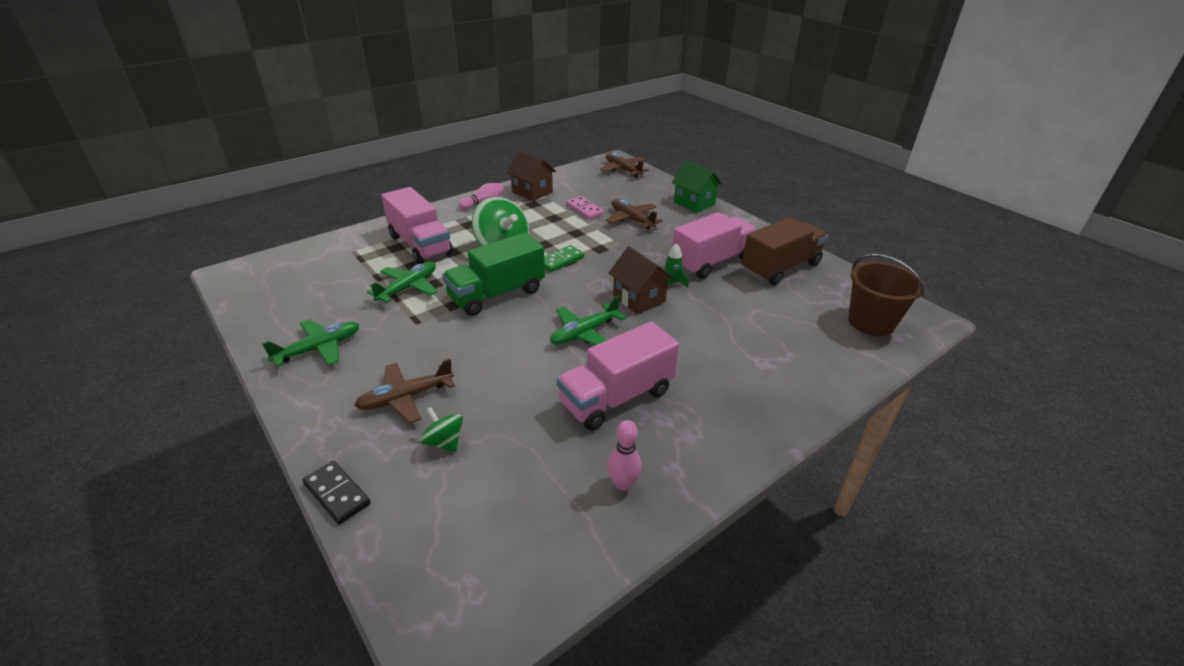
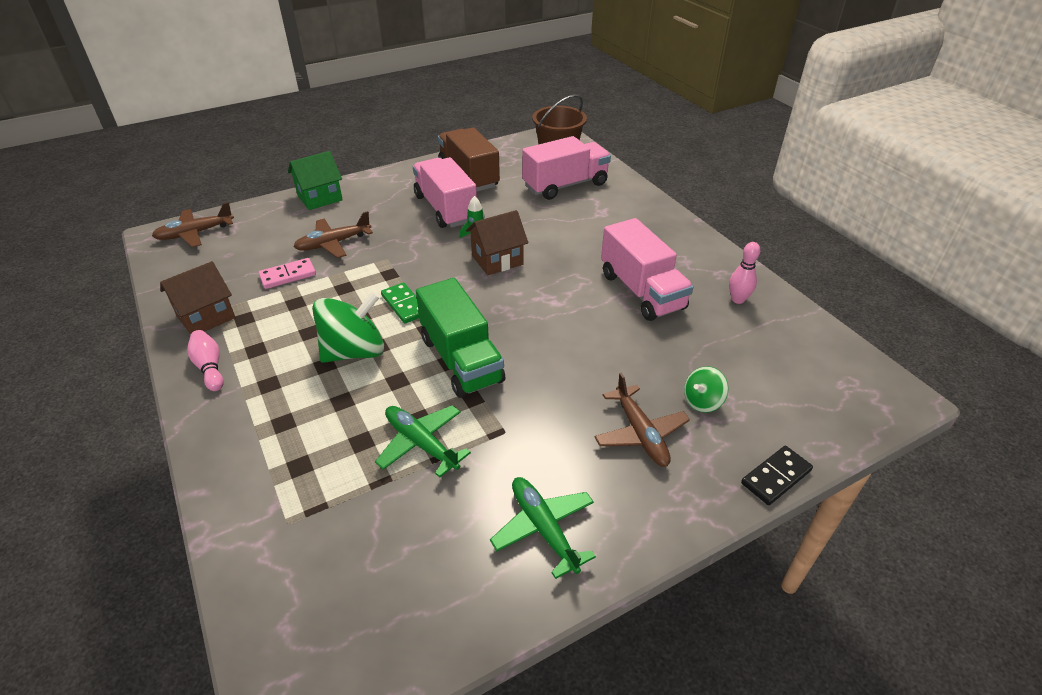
camera: 80 degrees left, 5 degrees up
pink truck [381,187,453,264] -> pink truck moved to [522,136,611,200]
green plane [550,295,626,345] -> none

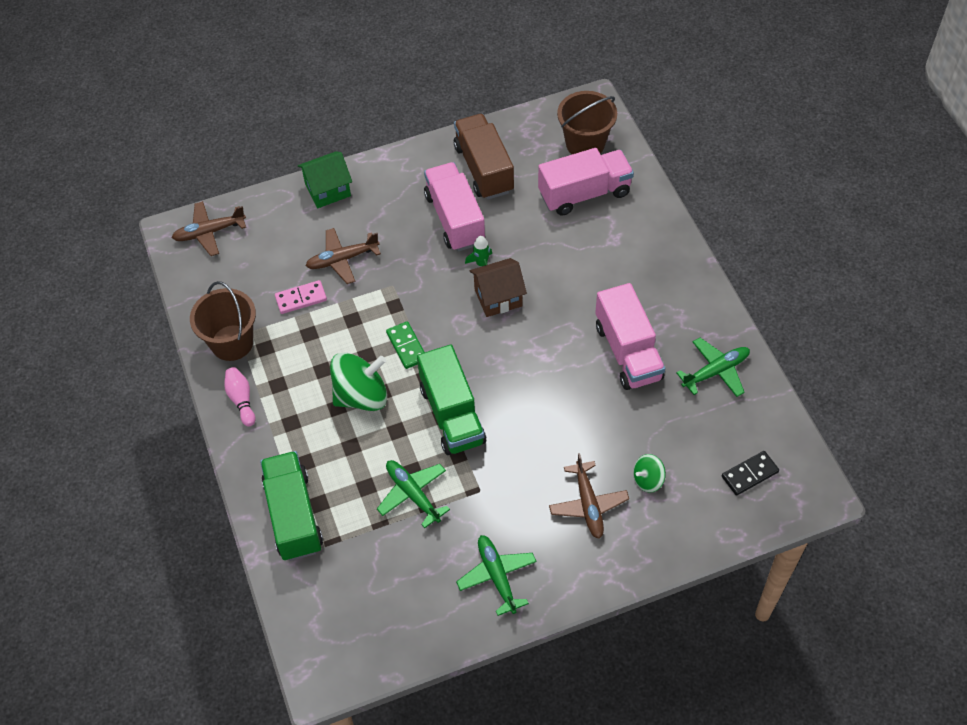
camera: 10 degrees right, 15 degrees up
brown house [160,261,235,334] -> brown bucket [190,281,256,361]
pink bowling pin [729,242,760,304] -> green plane [676,338,750,397]
black domino [741,446,813,505] -> black domino moved to [722,451,779,496]
none -> green truck [260,451,323,561]

